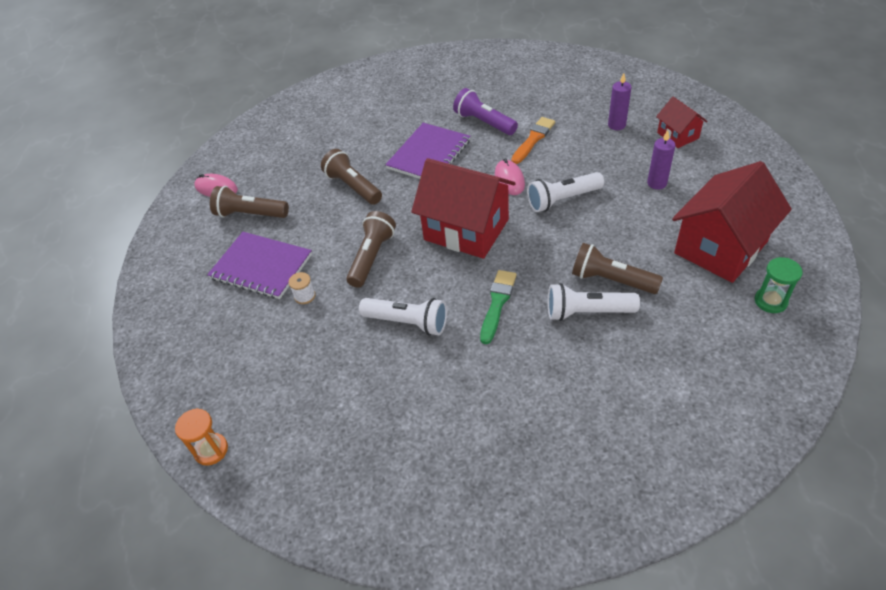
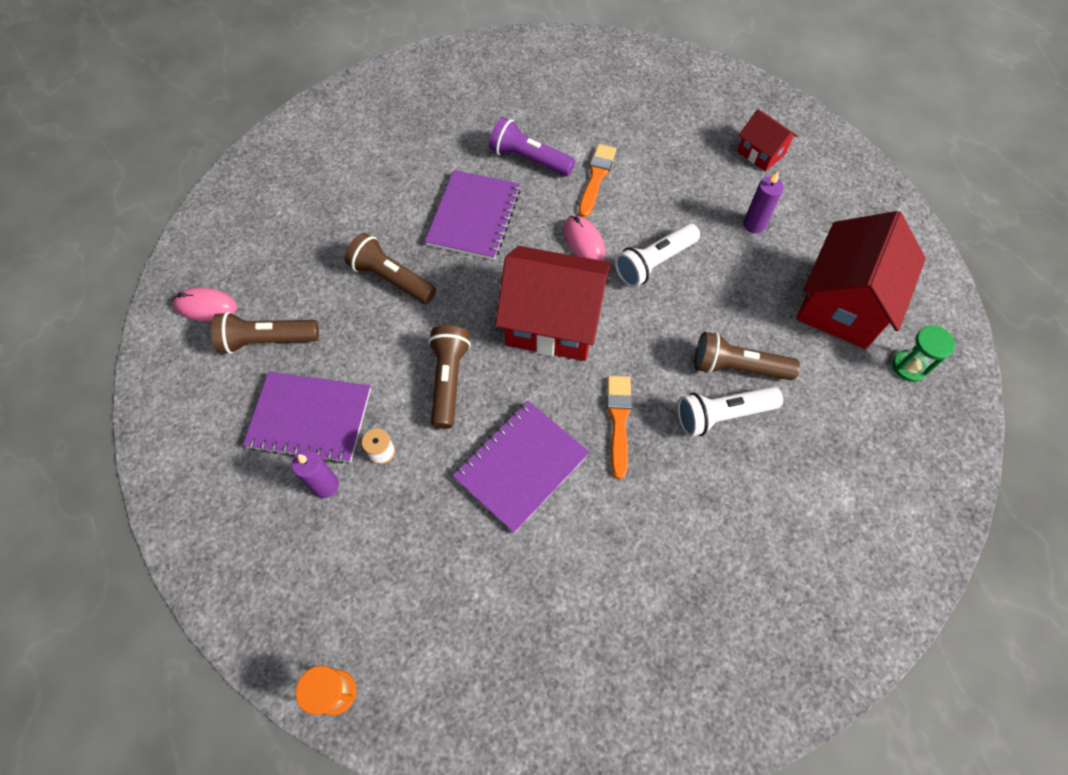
camera: 20 degrees left, 15 degrees up
white flashlight [359,298,447,336] -> purple notebook [452,400,590,533]
green brush [480,270,517,344] -> orange brush [607,376,632,479]
purple candle [608,73,632,130] -> purple candle moved to [291,450,339,498]

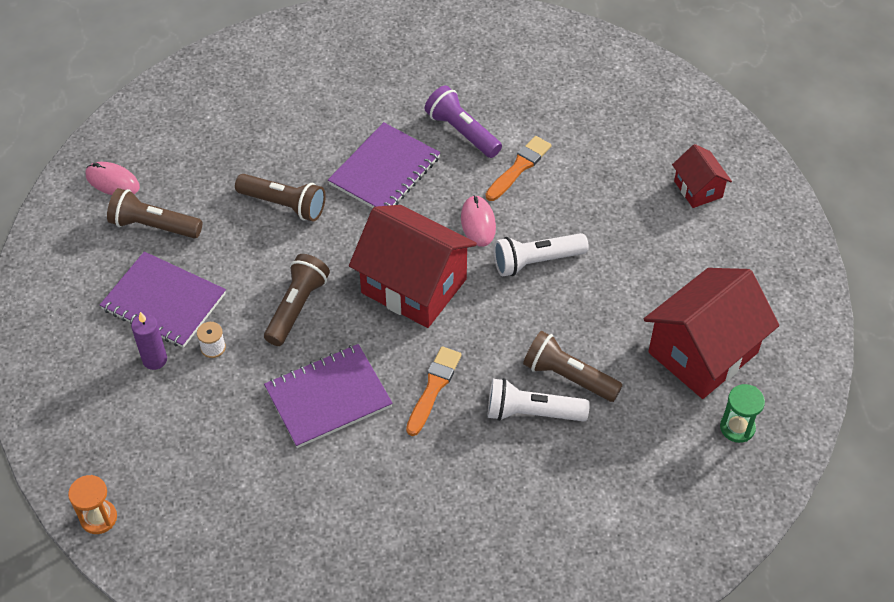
camera: 20 degrees right, 10 degrees down
brown flashlight [345,233,436,304] -> brown flashlight turned 150 degrees clockwise [235,174,326,221]
purple candle [743,172,784,234] -> none

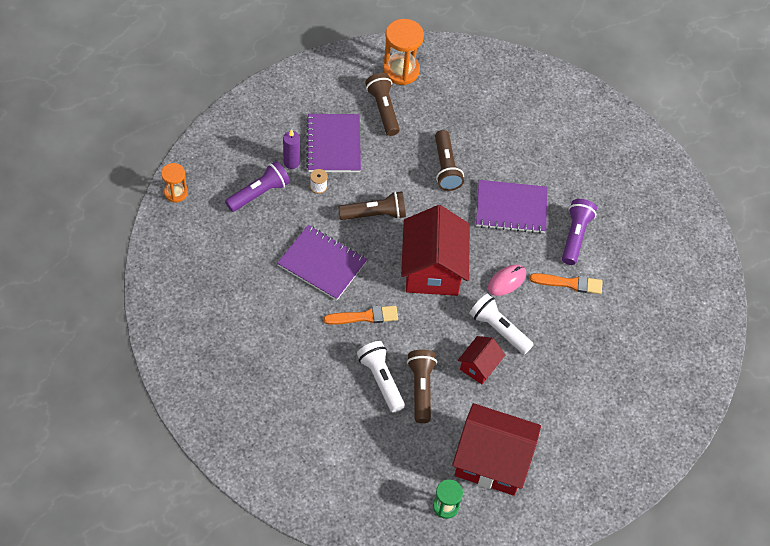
camera: 55 degrees right, 5 degrees up
pink mouse [86,162,140,195] -> orange hourglass [383,19,424,85]
red house [672,144,732,208] -> red house moved to [458,336,505,384]
none -> purple flashlight [225,161,290,212]

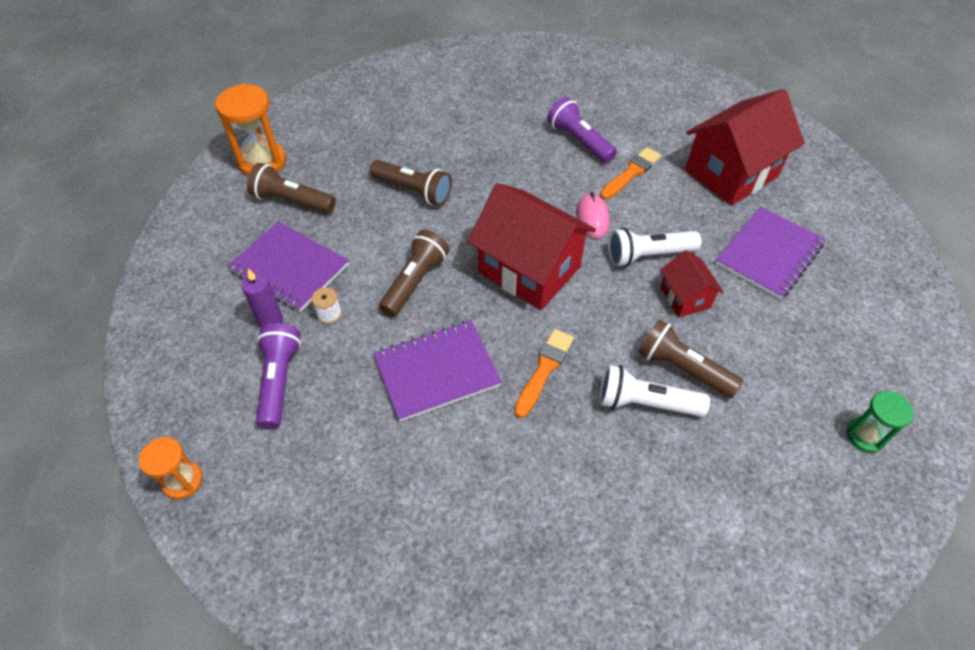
camera: 50 degrees left, 5 degrees down
red house [452,403,541,496] -> red house moved to [685,89,805,206]
purple notebook [476,180,548,234] -> purple notebook moved to [715,207,826,300]

